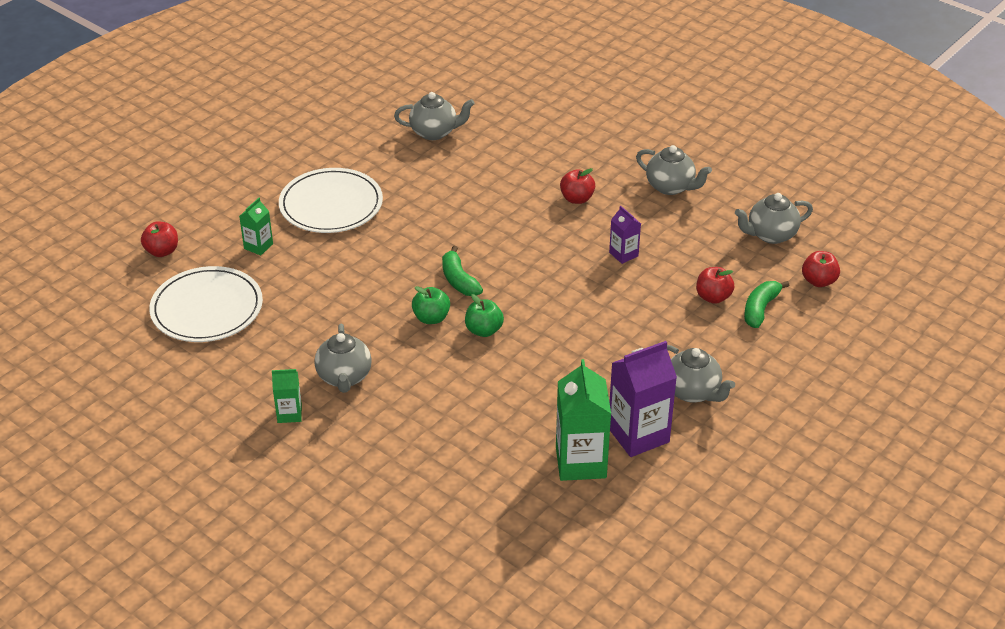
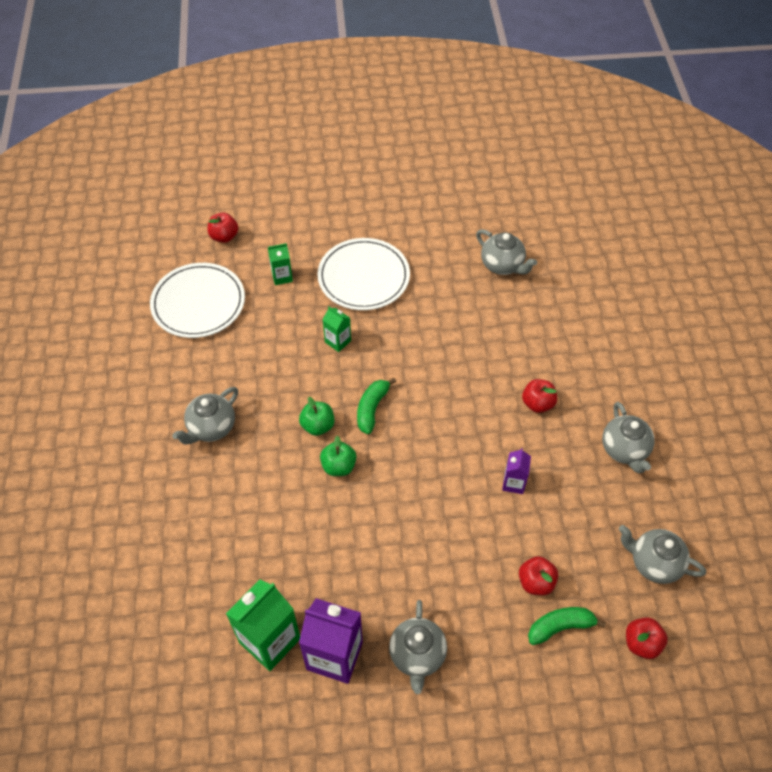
camera: 45 degrees right, 15 degrees up
green carton [272,369,302,423] -> green carton moved to [323,306,351,352]

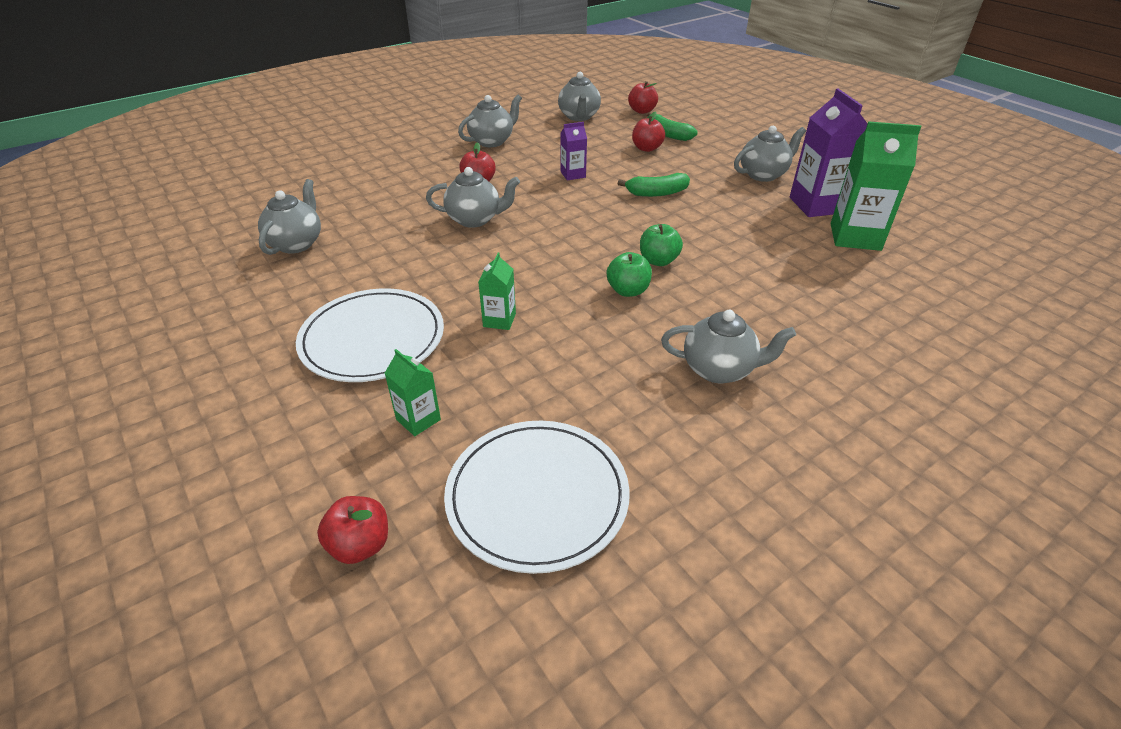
camera: 120 degrees left, 15 degrees down
green banana [357,378,396,434] -> green banana moved to [617,173,690,197]
none -> grey teapot [426,167,520,228]

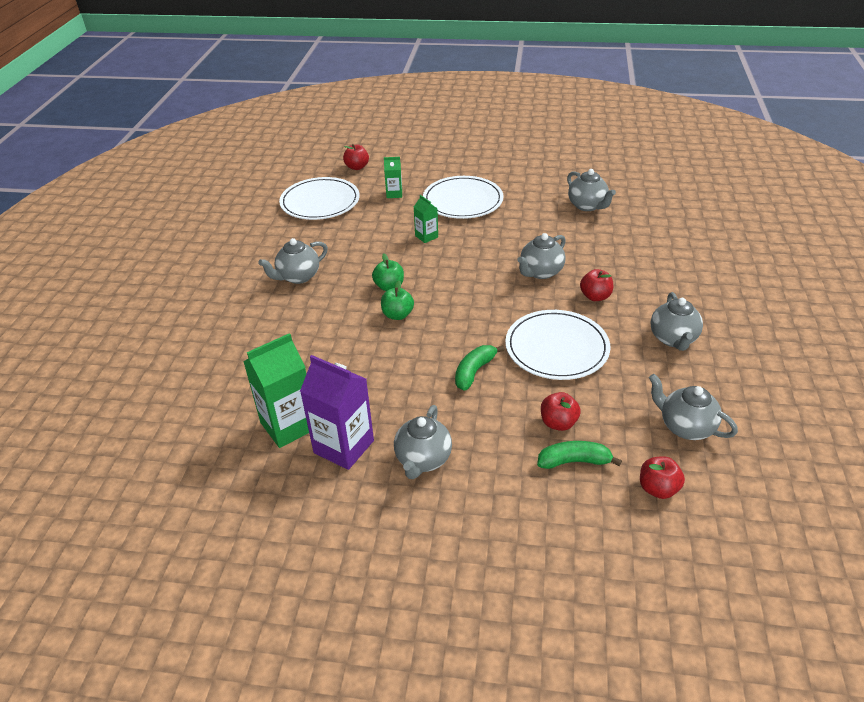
camera: 135 degrees right, 0 degrees up
purple carton [561,122,587,180] -> white plate [505,310,610,380]

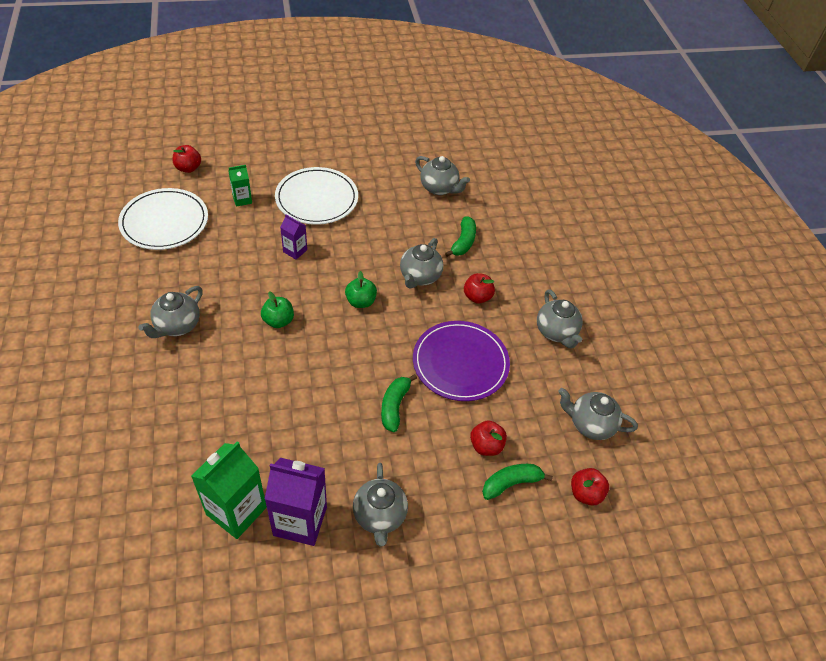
camera: 25 degrees left, 10 degrees up
green apple [381,281,414,320] -> green apple moved to [345,271,377,308]
green carton [414,195,438,243] -> purple carton [280,214,307,260]
white plate [505,310,610,380] -> purple plate [413,321,510,401]
none -> green banana [445,216,476,257]

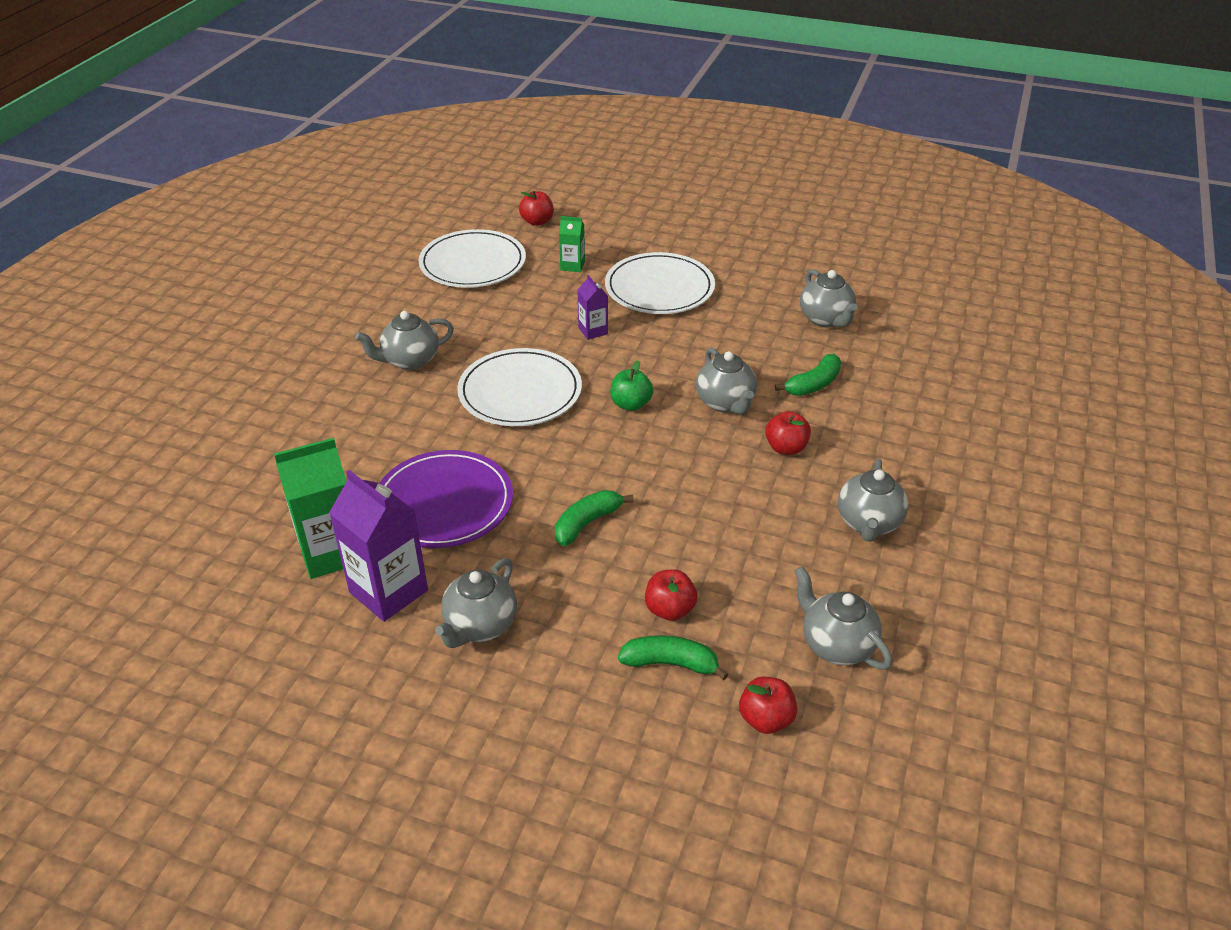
camera: 35 degrees right, 10 degrees down
green apple [261,291,294,328] -> white plate [457,348,582,426]
grey teapot [400,238,443,289] -> grey teapot turned 75 degrees counterclockwise [696,347,757,414]
purple plate [413,321,510,401] -> purple plate moved to [379,450,513,548]

